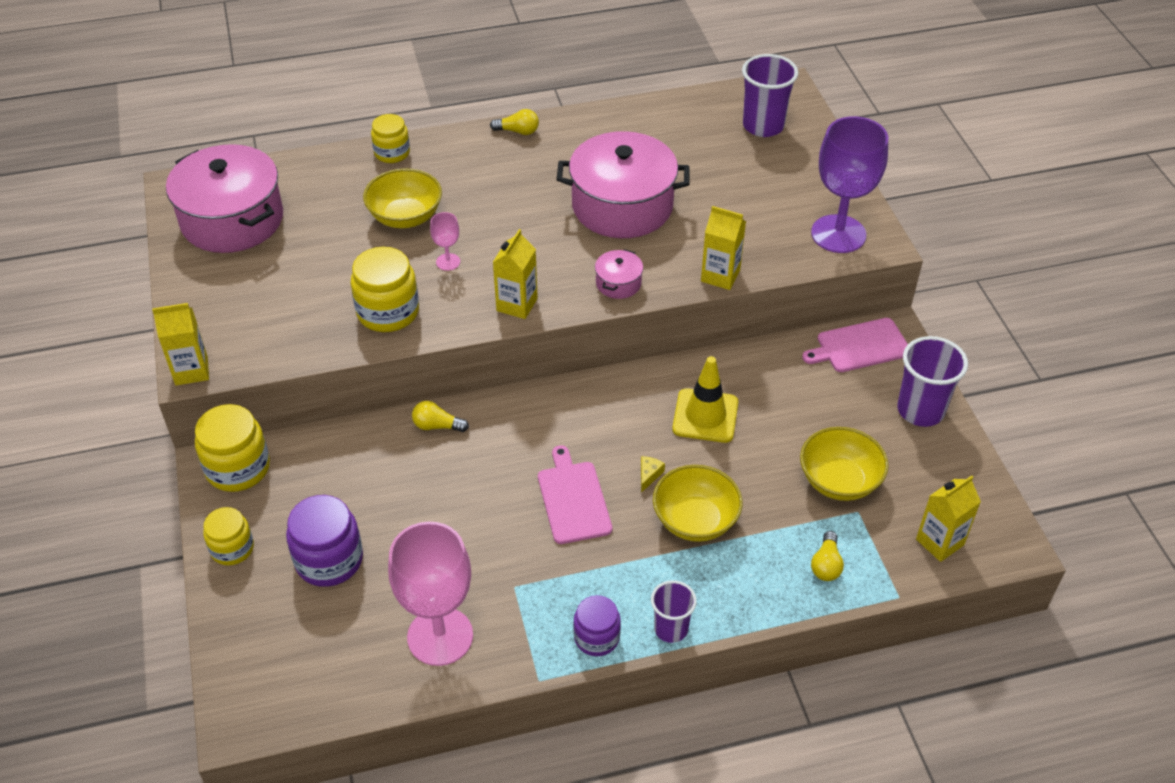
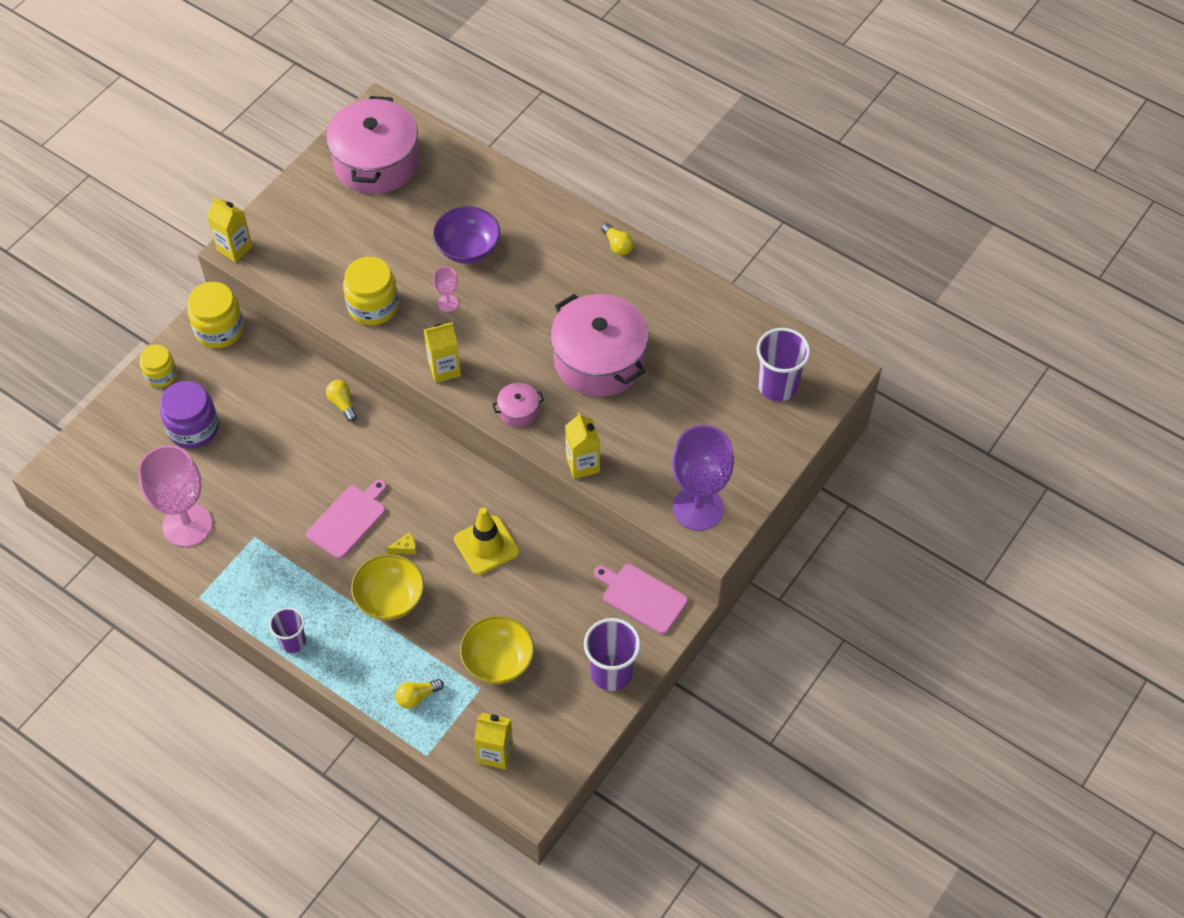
camera: 50 degrees right, 10 degrees up
yellow bowl [363,168,442,228] -> purple bowl [433,206,500,264]
yellow jar [371,114,410,163] -> none
purple jar [573,595,621,656] -> none

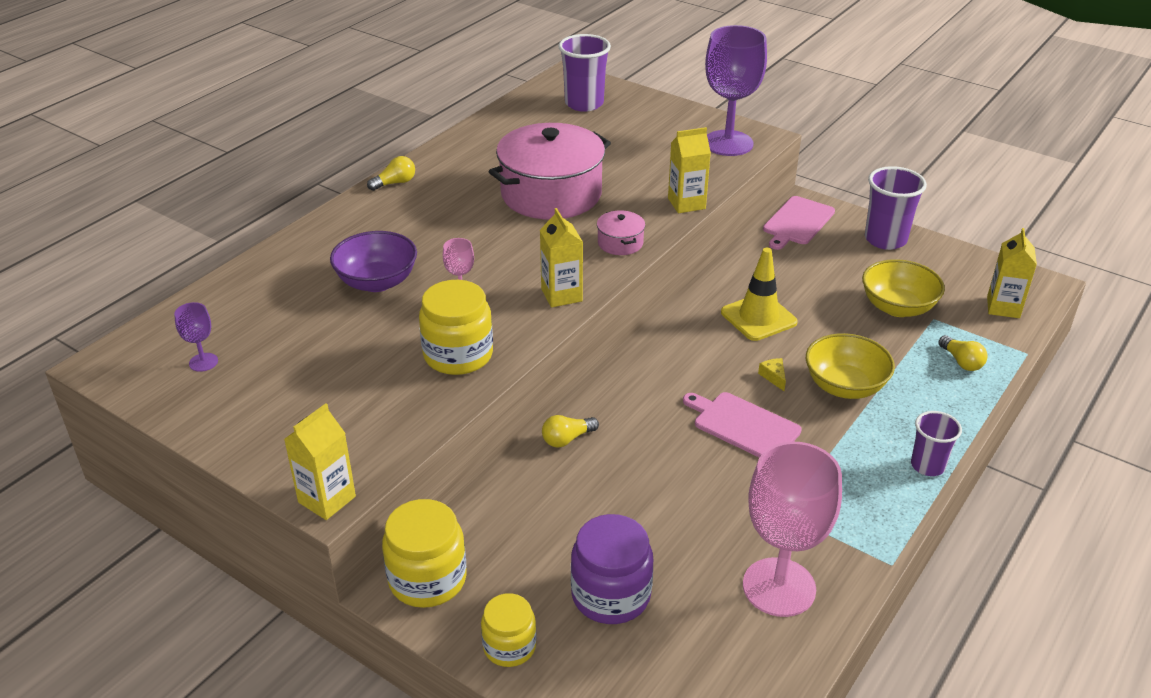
camera: 90 degrees left, 20 degrees down
pink pot [326,96,419,194] -> purple goblet [174,302,218,372]

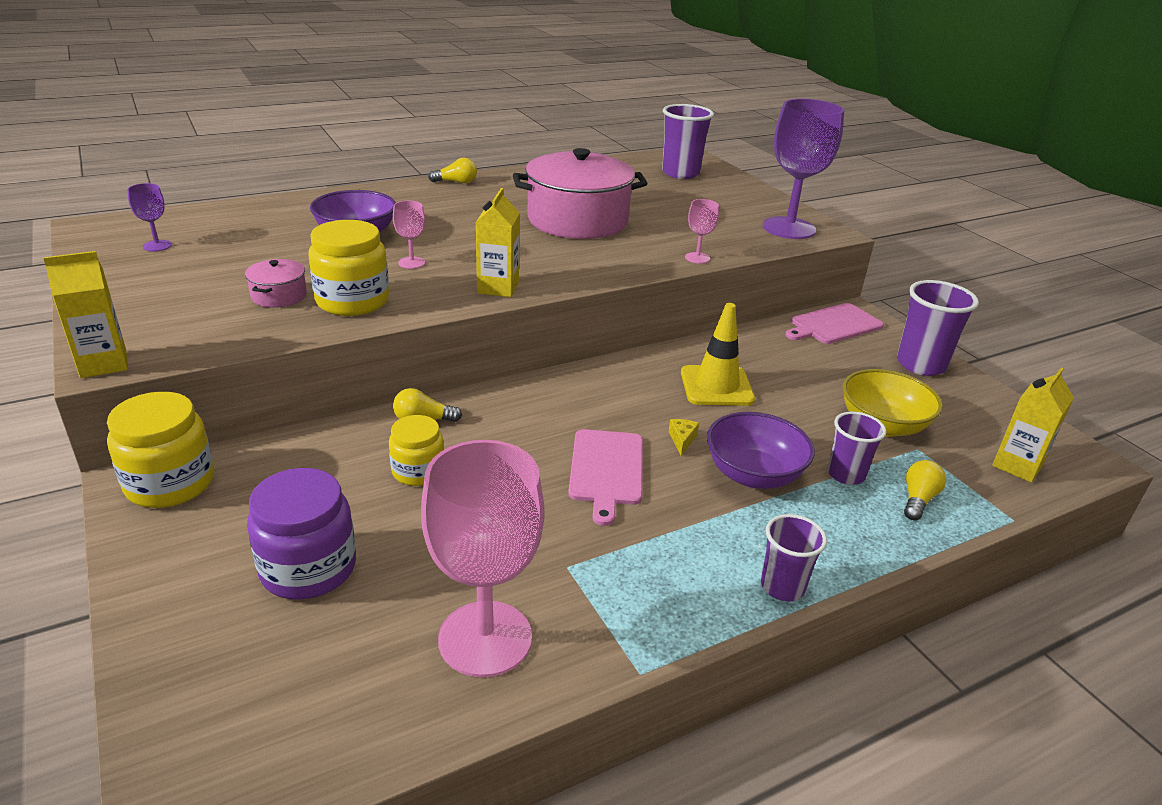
camera: 25 degrees right, 5 degrees down
yellow jar [481,593,537,667] -> yellow jar moved to [389,415,444,486]
pink pot [597,211,645,255] -> pink pot moved to [245,259,307,308]
yellow carton [668,127,711,213] -> pink goblet [685,199,719,264]
pink cutting board [683,392,802,458] -> pink cutting board turned 150 degrees counterclockwise [568,429,643,526]
yellow bowl [806,333,895,399] -> purple bowl [707,412,815,489]
yellow light bulb [938,335,988,371] -> yellow light bulb turned 150 degrees counterclockwise [904,460,946,520]
none -> purple cup [828,411,886,485]

